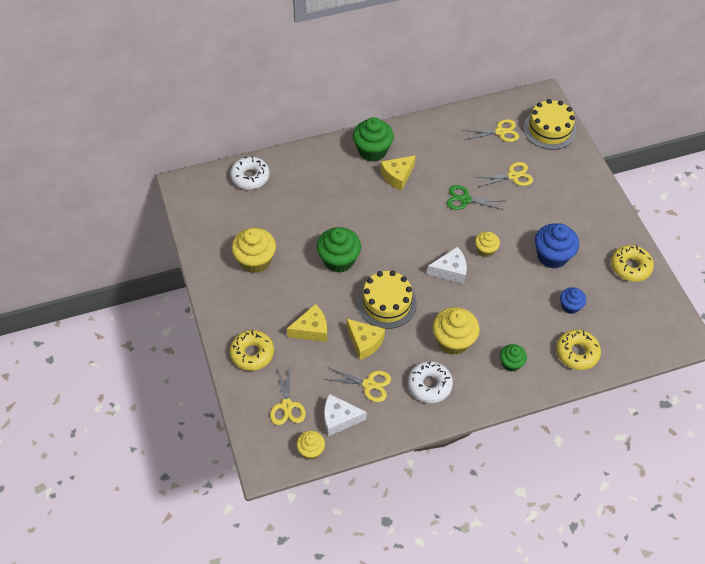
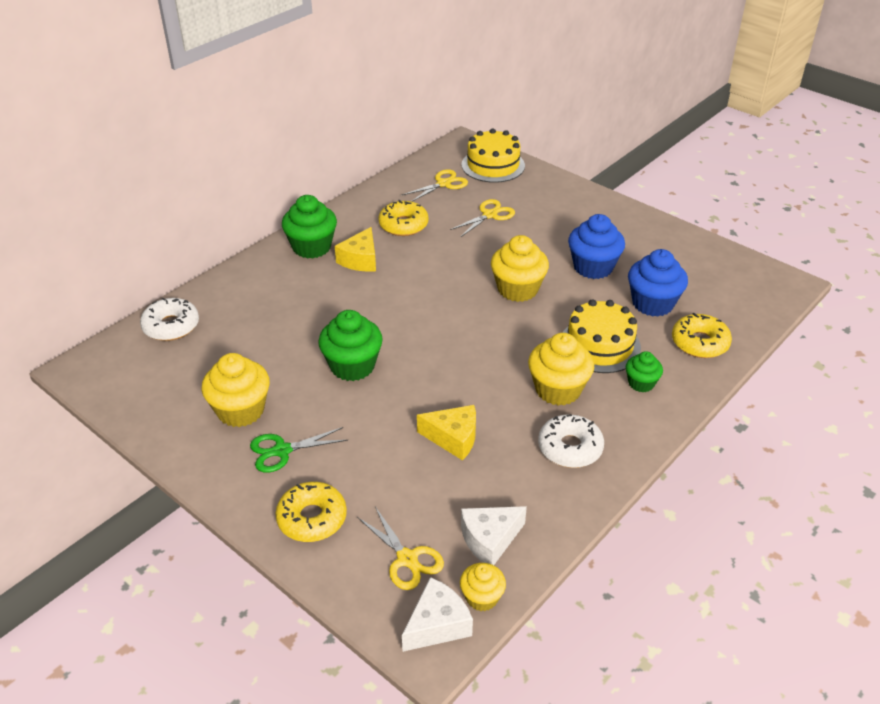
camera: 30 degrees left, 15 degrees down
yellow cheese [287,304,327,342] -> none
yellow scissors [324,367,391,402] -> none
yellow cake [357,270,417,329] -> yellow cake moved to [563,299,641,373]
white cheese [427,247,467,284] -> white cheese moved to [402,577,473,652]
green scissors [447,185,504,210] -> green scissors moved to [250,427,348,473]
yellow cupcake [475,231,500,257] -> yellow cupcake [491,235,549,302], size x1.74
blue cupcake [560,287,586,314] -> blue cupcake [628,249,688,317], size x1.74
yellow donut [611,245,654,282] -> yellow donut moved to [378,200,429,236]

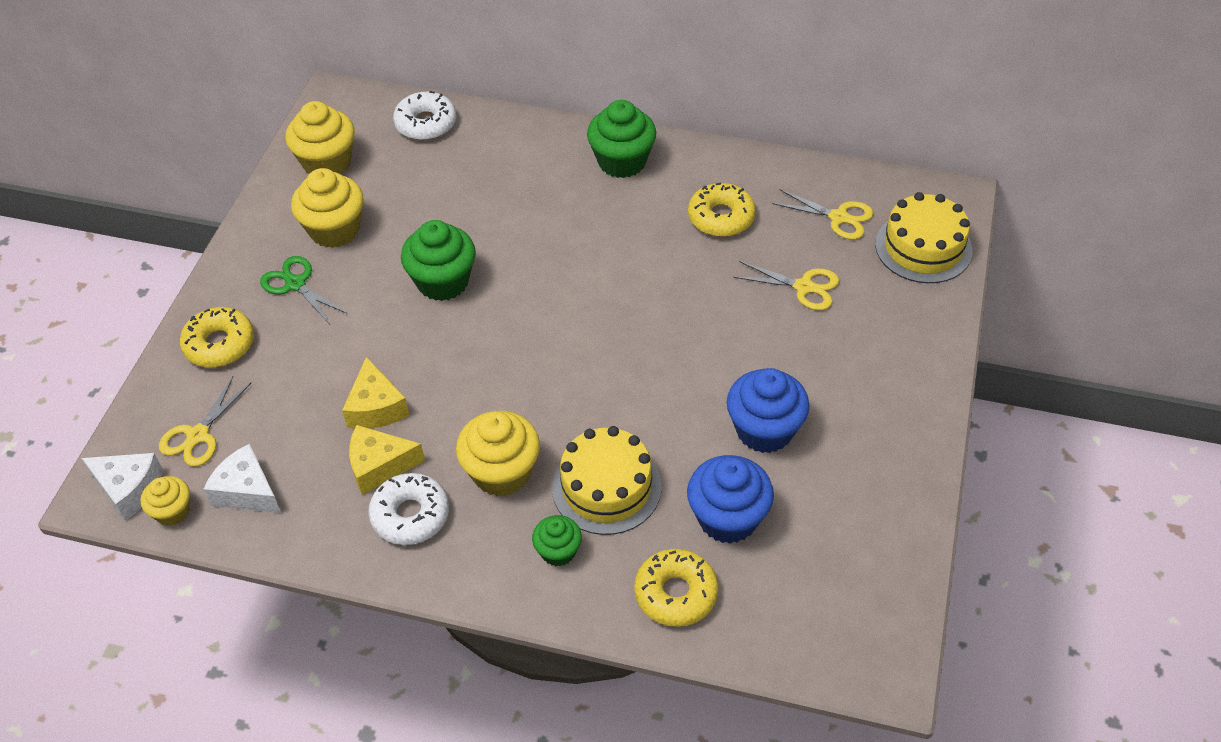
camera: 65 degrees right, 10 degrees up
yellow cheese [335,227,376,272] -> yellow cheese moved to [349,425,425,495]
yellow cupcake [491,235,549,302] -> yellow cupcake moved to [286,101,355,174]

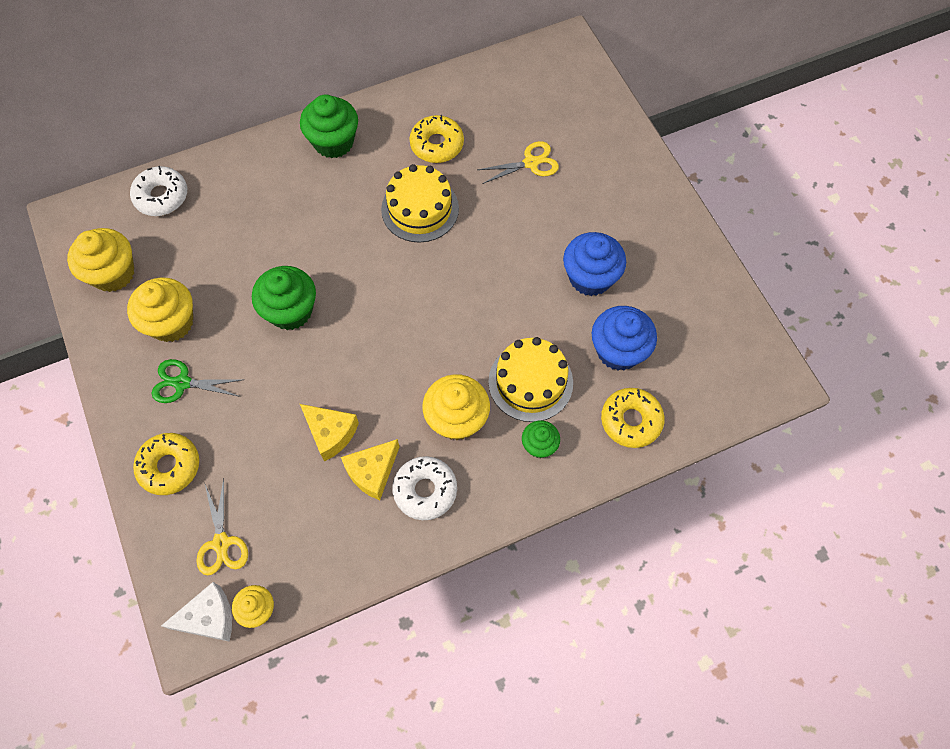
camera: 40 degrees left, 15 degrees up
white cheese [203,444,281,513] -> none
yellow scissors [772,189,873,240] -> none
yellow cake [875,192,972,283] -> yellow cake moved to [381,164,459,242]

